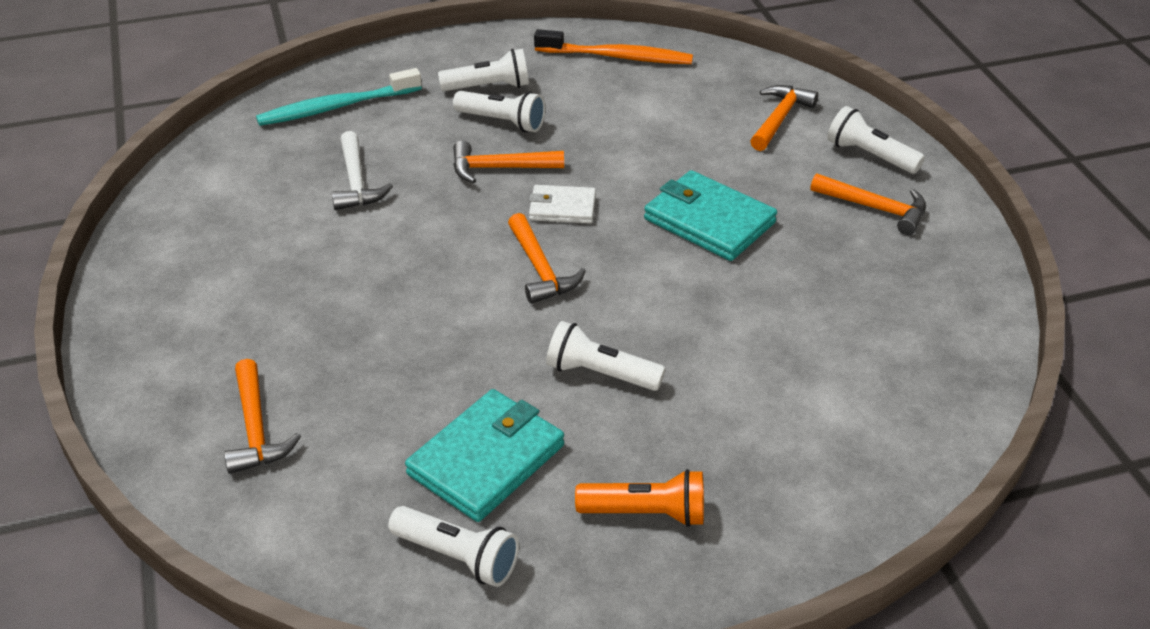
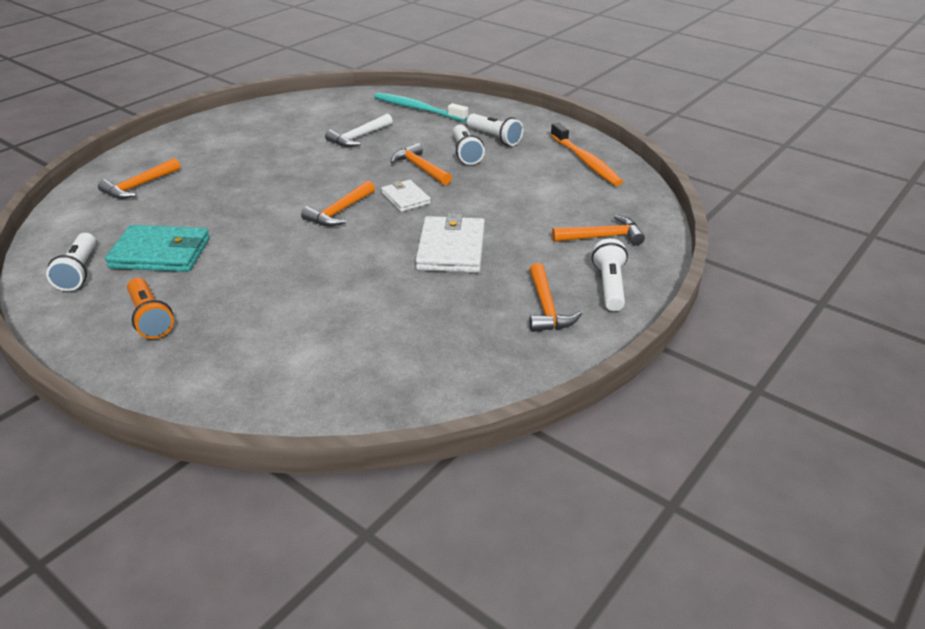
camera: 55 degrees right, 5 degrees down
white flashlight [546,321,665,391] -> none
turquoise wallet [644,170,777,261] -> white wallet [416,213,485,273]

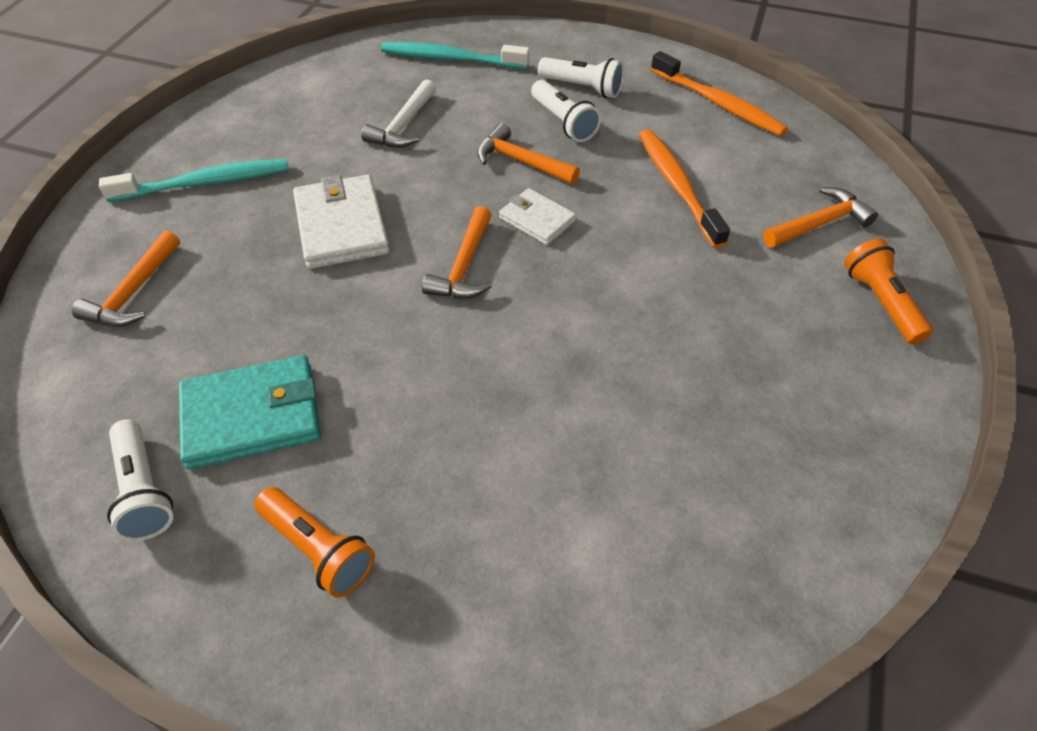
camera: 20 degrees left, 15 degrees up
white wallet [416,213,485,273] -> white wallet moved to [293,175,390,269]
orange hammer [529,263,582,332] -> none
white flashlight [592,238,628,311] -> orange flashlight [844,239,933,344]
none -> turquoise toothbrush [99,159,288,202]
none -> orange toothbrush [639,129,730,248]

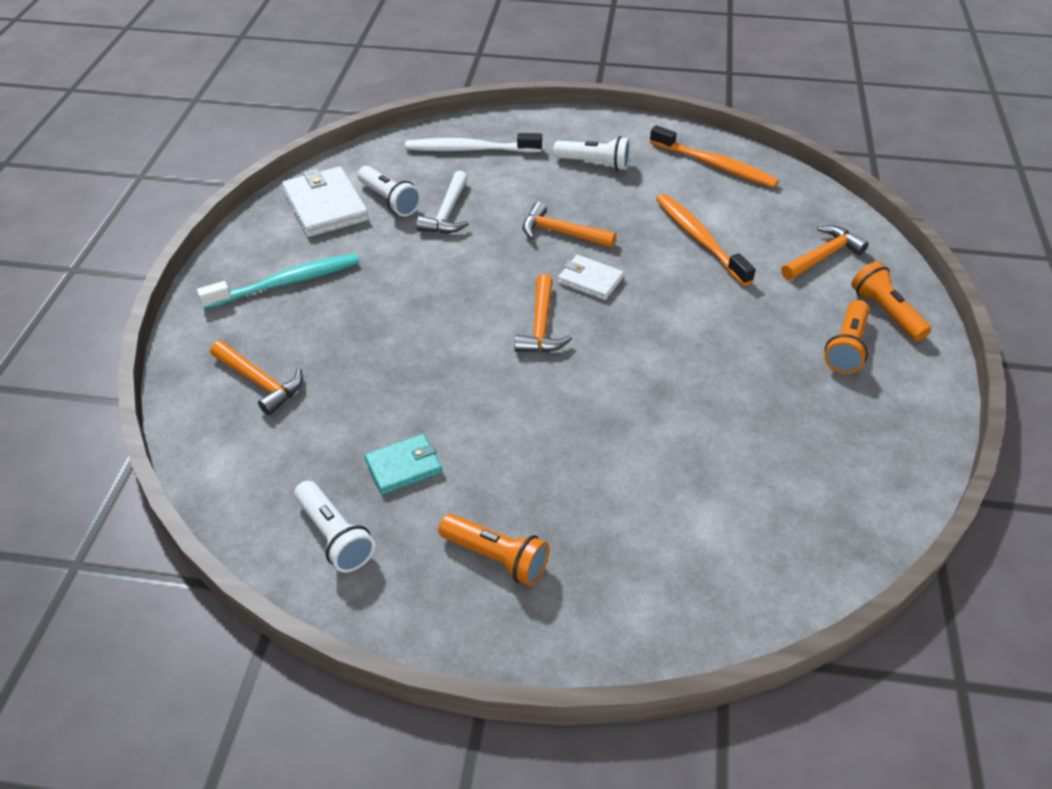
camera: 10 degrees left, 5 degrees down
orange hammer [72,231,180,327] -> orange hammer turned 60 degrees counterclockwise [210,341,303,415]
turquoise wallet [179,355,321,469] -> turquoise wallet [365,434,442,495], size x0.59
white wallet [293,175,390,269] -> white wallet moved to [282,167,369,237]
turquoise toothbrush [381,42,530,69] -> white toothbrush [405,133,542,153]
white flashlight [531,80,601,142] -> white flashlight moved to [358,166,421,217]
none -> orange flashlight [824,300,870,374]

